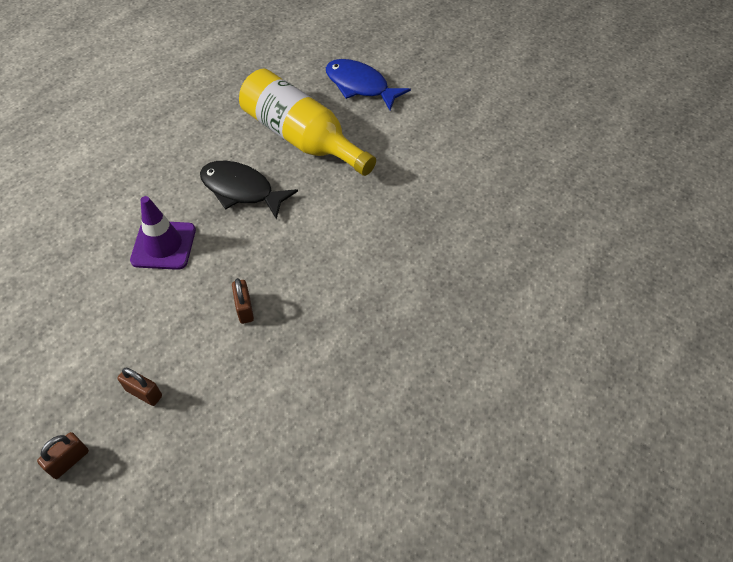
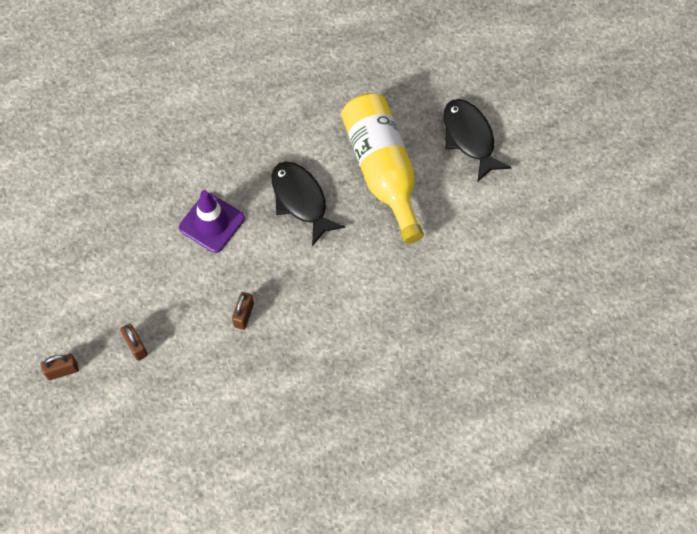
camera: 30 degrees right, 10 degrees up
blue fish [326,59,411,110] -> black fish [444,99,512,182]

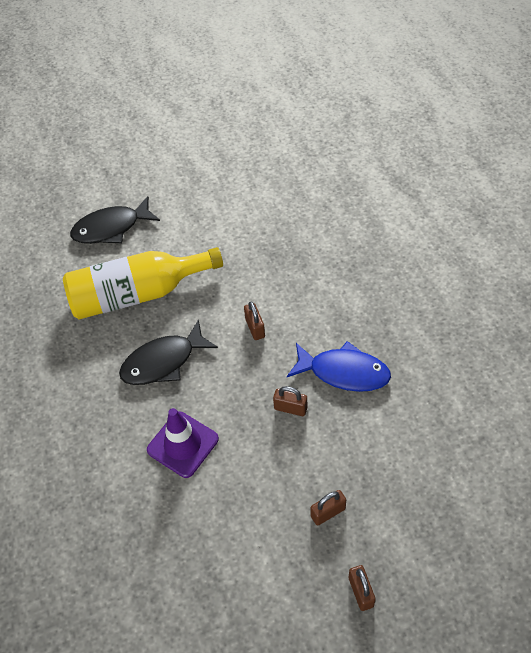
camera: 85 degrees left, 10 degrees down
none -> brown padlock [244,302,265,340]
none -> blue fish [287,341,391,392]

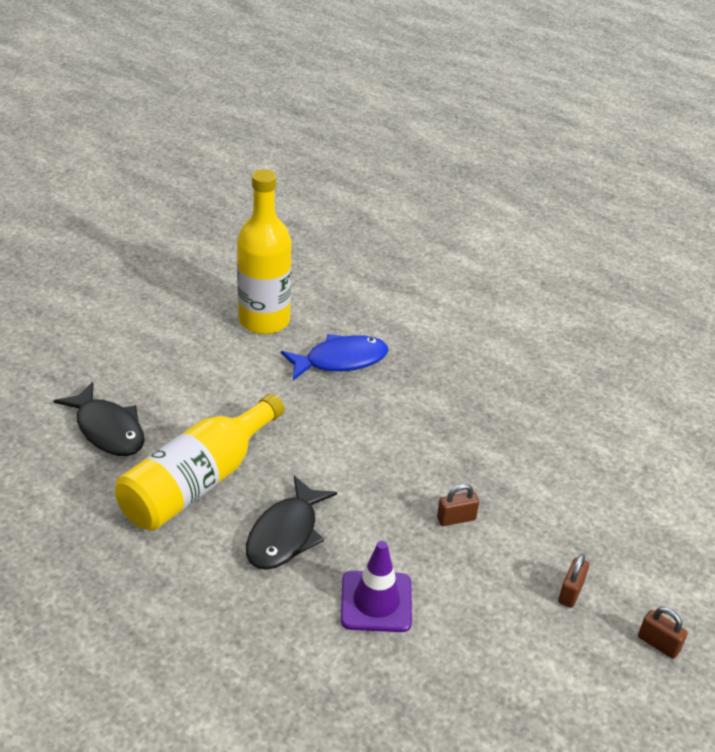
camera: 40 degrees left, 15 degrees down
black fish [70,196,160,244] -> black fish turned 75 degrees counterclockwise [54,382,145,456]
brown padlock [244,302,265,340] -> none
blue fish [287,341,391,392] -> blue fish moved to [281,334,388,380]
none -> yellow bottle [237,169,292,334]

